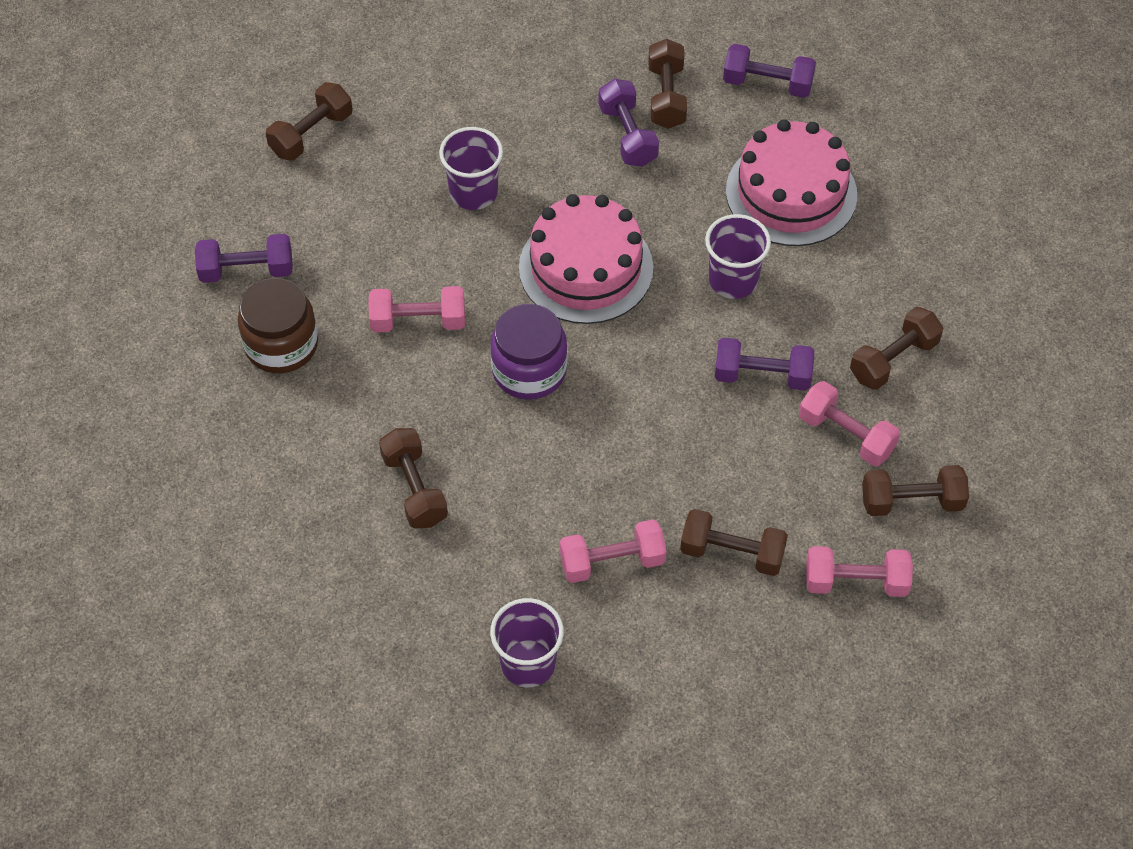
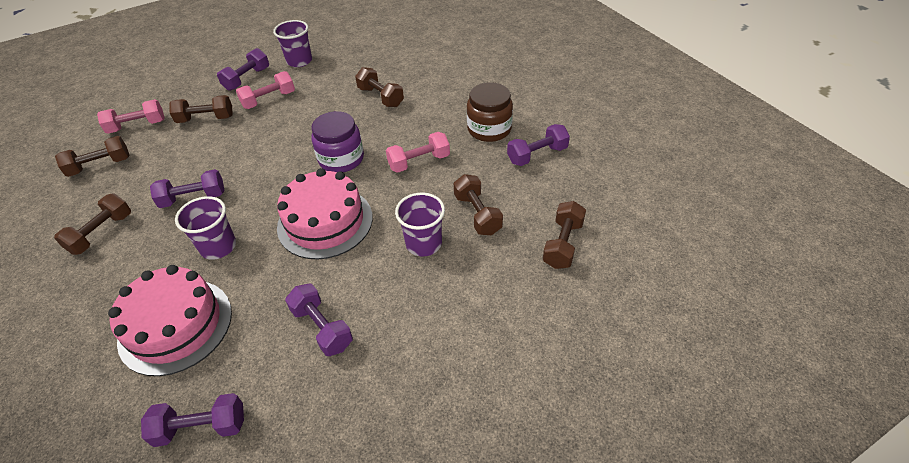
camera: 160 degrees right, 10 degrees down
brown dumbbell [648,39,687,129] -> brown dumbbell moved to [454,174,503,235]
pink dumbbell [799,381,900,466] -> none
none -> purple dumbbell [217,48,269,91]

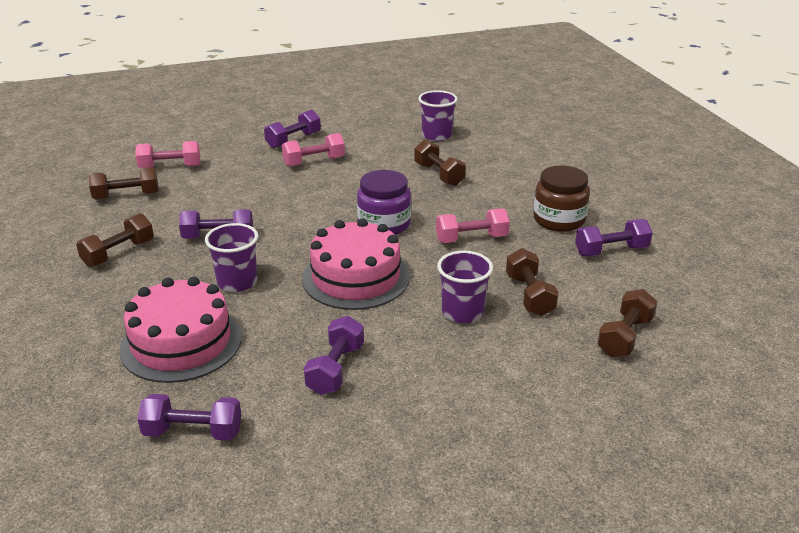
camera: 10 degrees right, 15 degrees down
brown dumbbell [169,95,233,123] -> none
purple cup [273,20,312,67] -> purple cup moved to [418,90,457,141]
purple dumbbell [285,284,353,356] -> purple dumbbell turned 45 degrees clockwise [304,316,364,395]

